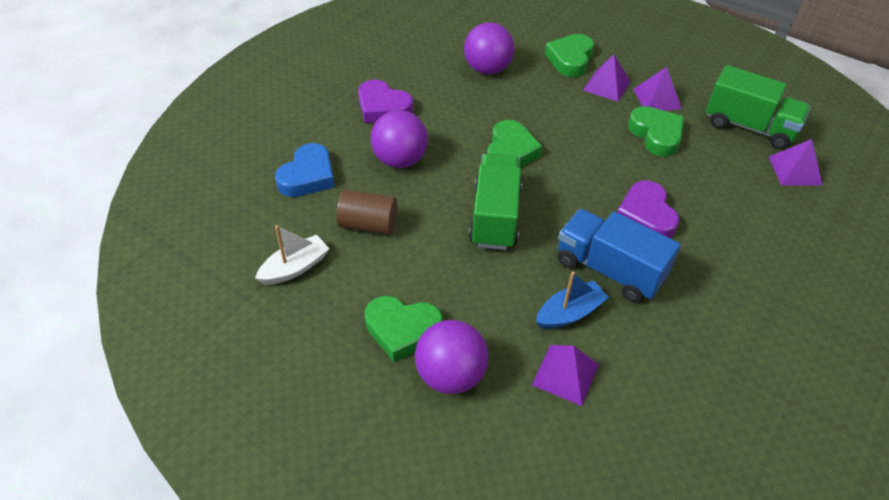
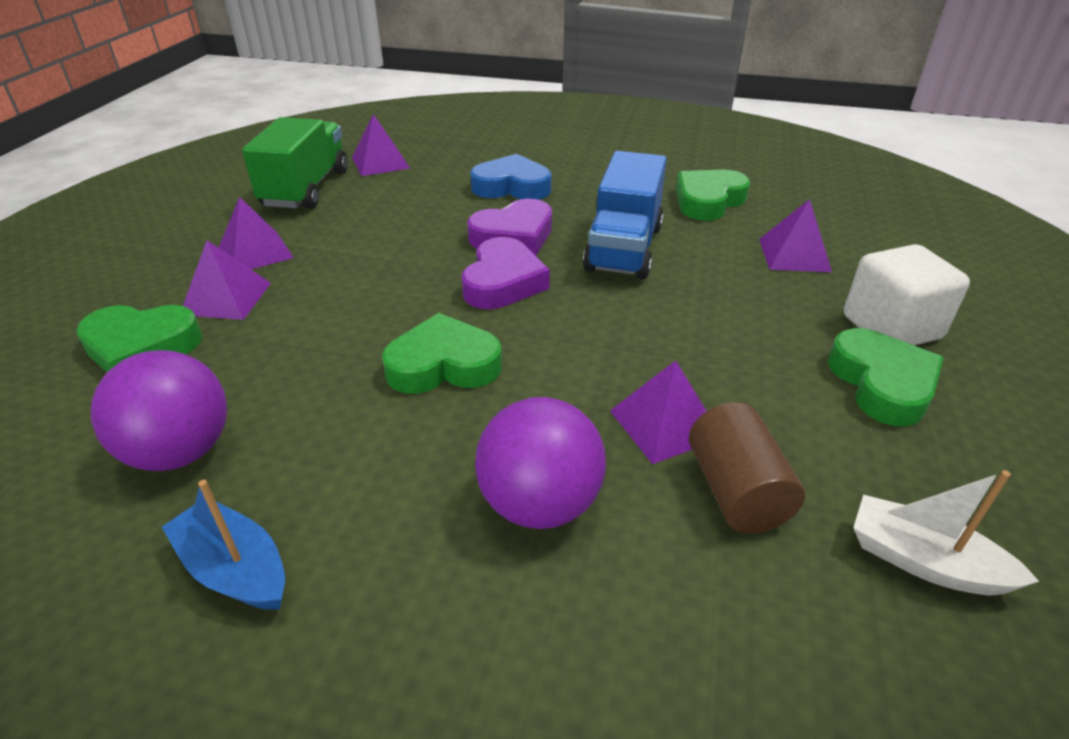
camera: 110 degrees left, 10 degrees down
blue heart [275,143,335,197] -> blue heart moved to [470,154,552,200]
purple heart [358,80,413,123] -> purple heart moved to [461,237,550,309]
purple ball [415,320,489,394] -> white cube [844,244,970,345]
green truck [469,153,522,250] -> none
blue boat [536,272,609,329] -> blue boat moved to [162,480,285,610]
green heart [628,106,684,157] -> green heart moved to [676,170,750,221]
none -> purple pyramid [610,360,706,464]

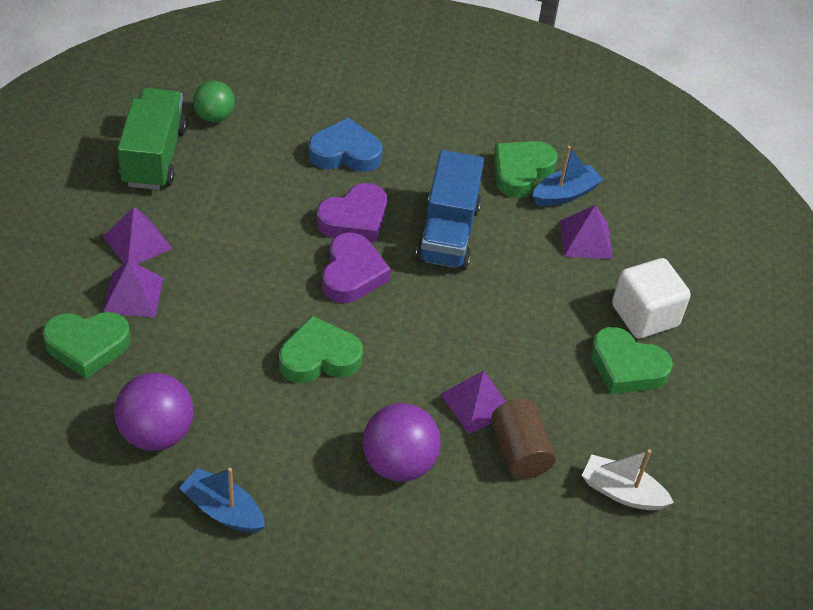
camera: 10 degrees left, 10 degrees up
purple pyramid [352,114,410,176] -> green ball [193,81,235,123]
green heart [828,328,944,426] -> green heart turned 135 degrees clockwise [591,327,673,394]
none -> blue boat [533,146,603,206]

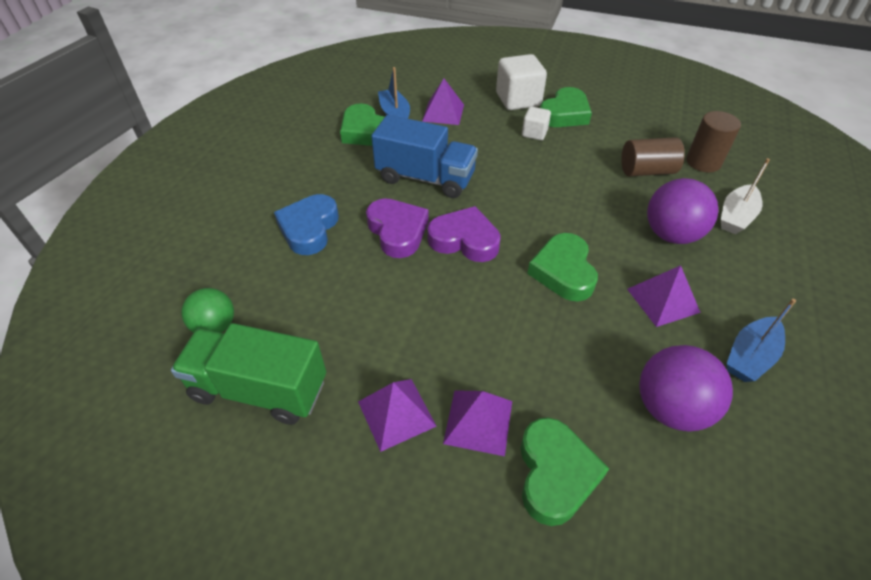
camera: 75 degrees left, 0 degrees up
purple pyramid [440,370,506,434] -> purple pyramid moved to [627,265,701,327]
white boat [582,449,674,510] -> white boat moved to [721,158,770,234]
none -> white cube [522,107,551,140]
none -> brown cylinder [686,111,741,172]

